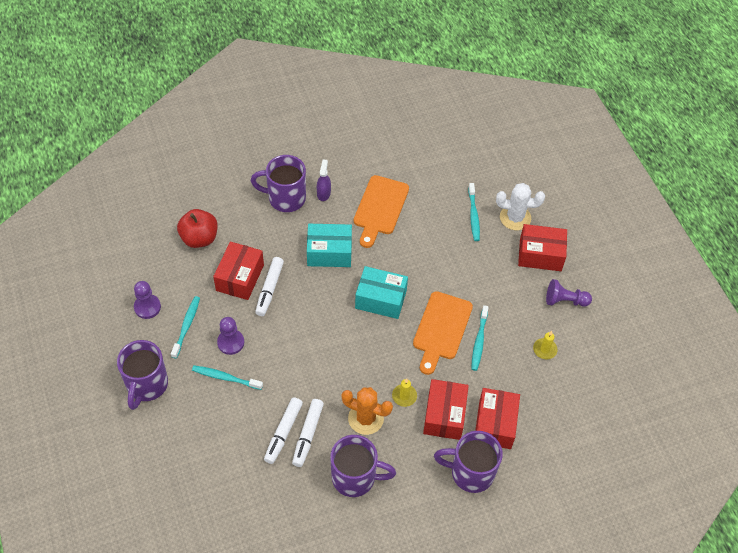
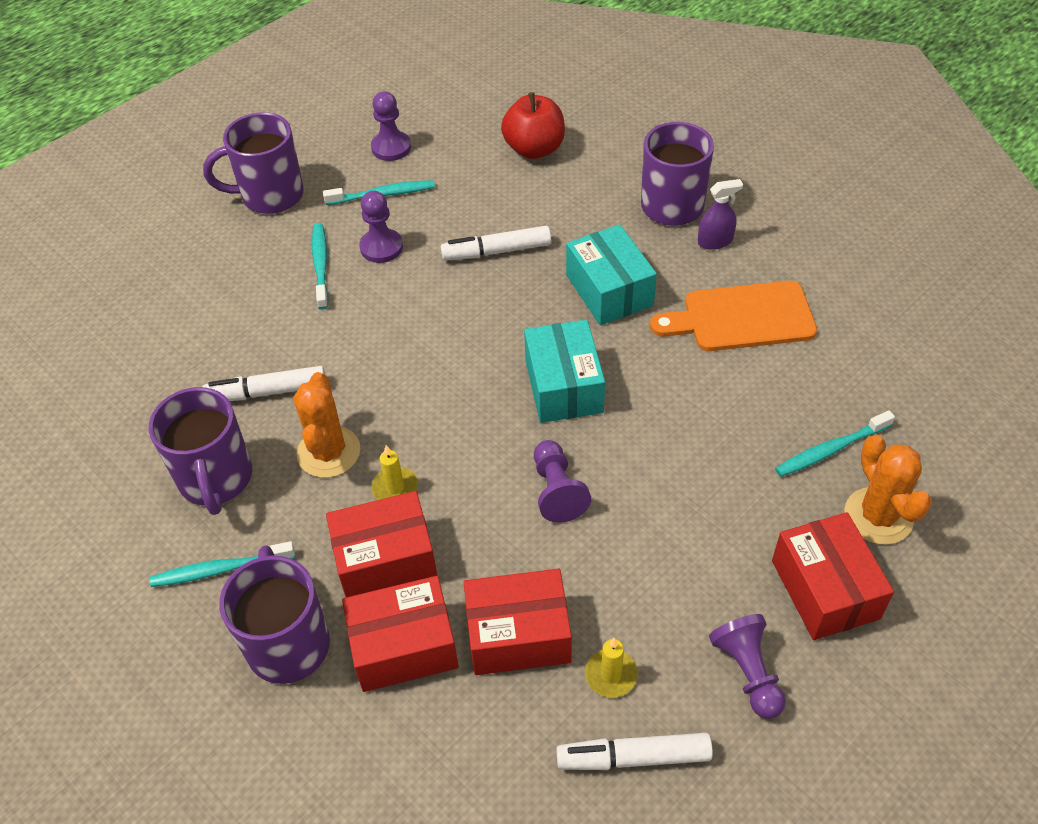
camera: 70 degrees right, 5 degrees down
red box [213,242,264,300] -> red box moved to [464,569,572,675]
white marker [264,397,303,464] -> white marker moved to [556,733,713,770]
orange cutting board [413,291,473,375] -> purple pawn [534,440,591,523]
turquoise toothbrush [471,305,489,371] -> turquoise toothbrush moved to [150,541,295,587]
white cactus [496,183,545,230] -> orange cactus [844,435,932,545]

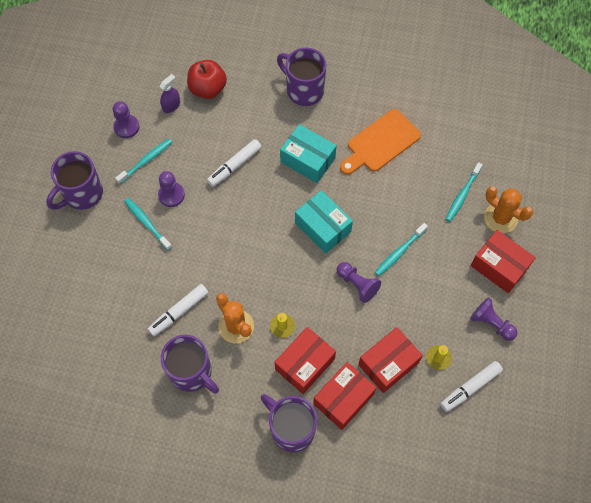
camera: 35 degrees left, 15 degrees up
turquoise toothbrush [150,541,295,587] -> turquoise toothbrush moved to [375,223,428,276]
purple spray bottle [698,179,743,250] -> purple spray bottle moved to [159,74,180,113]

